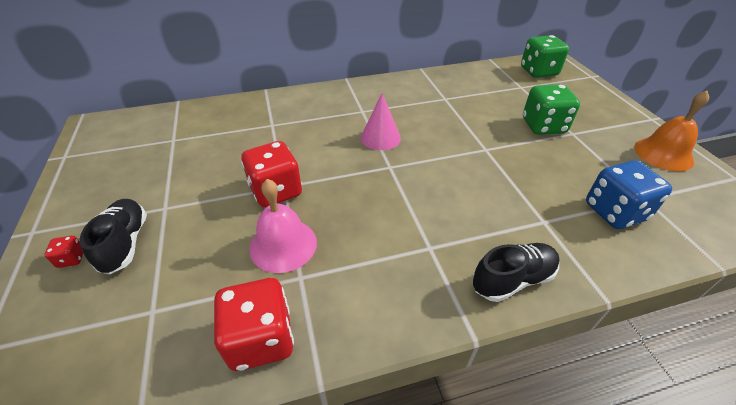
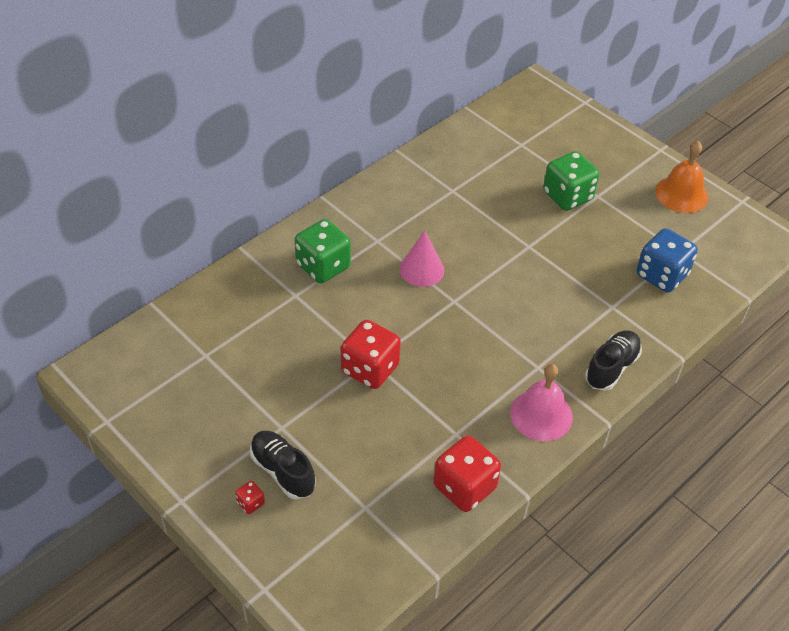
camera: 30 degrees left, 5 degrees up
pink bell [249,179,317,273] -> pink bell moved to [510,364,573,441]
green dice [521,35,569,78] -> green dice moved to [295,219,351,283]

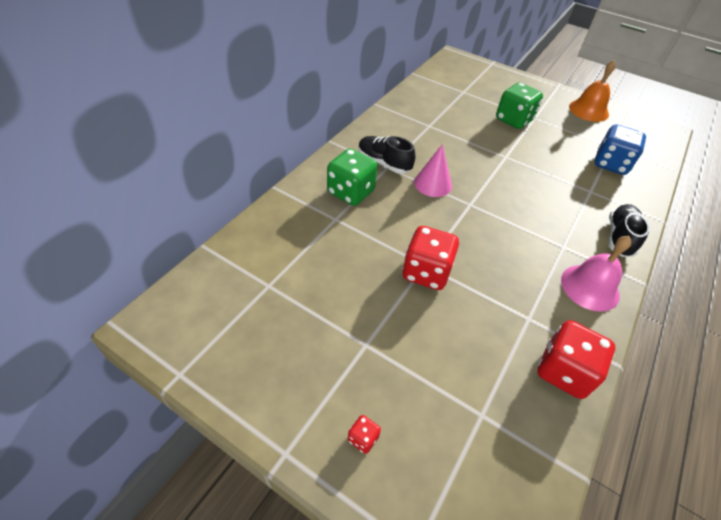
camera: 15 degrees left, 0 degrees up
black shoe [250,431,315,499] -> black shoe moved to [359,136,416,174]

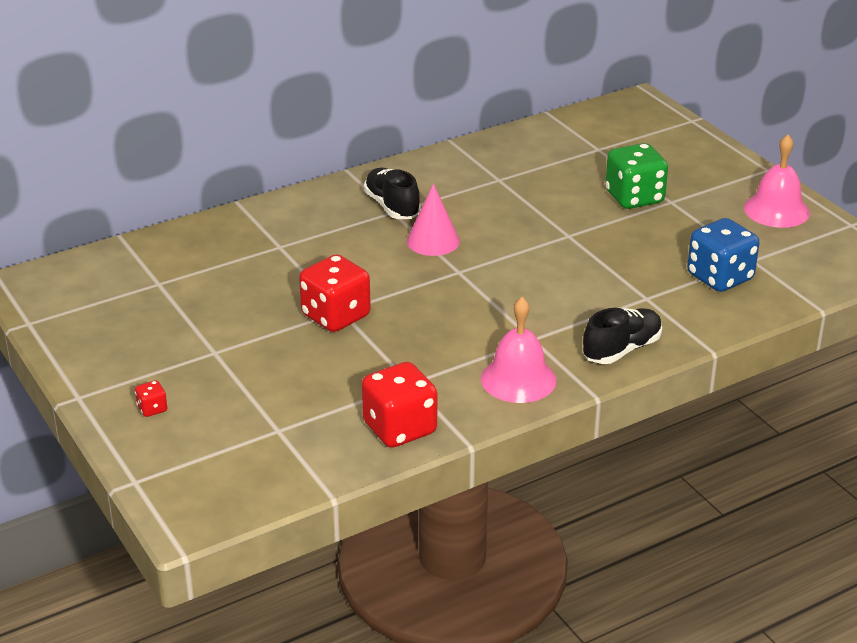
camera: 30 degrees right, 15 degrees down
green dice [327,149,378,206] -> none
orange bell [569,60,616,122] -> pink bell [744,134,810,228]

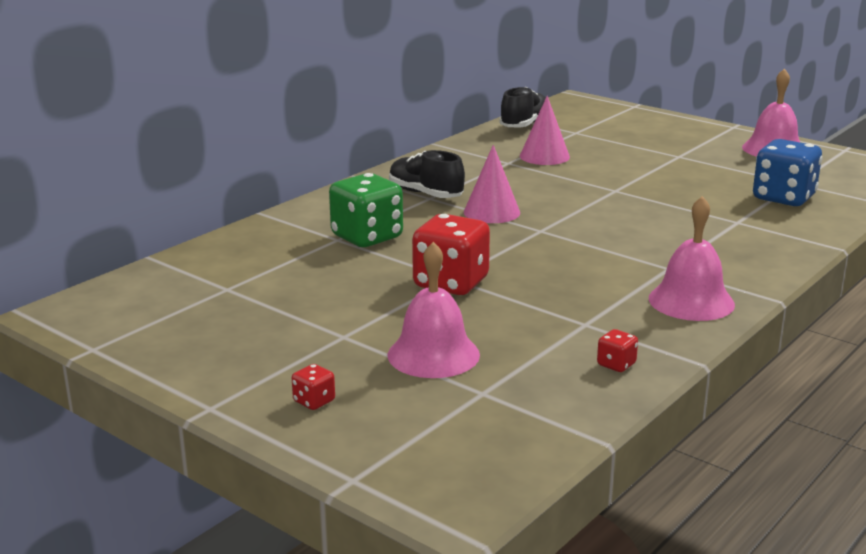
camera: 20 degrees left, 10 degrees down
red dice [362,362,437,448] -> red dice [597,329,638,372], size x0.44
black shoe [582,308,662,364] -> black shoe moved to [499,87,546,127]
green dice [605,143,668,209] -> green dice moved to [329,173,403,247]
none -> pink bell [388,242,480,378]
none -> pink cone [520,96,570,165]

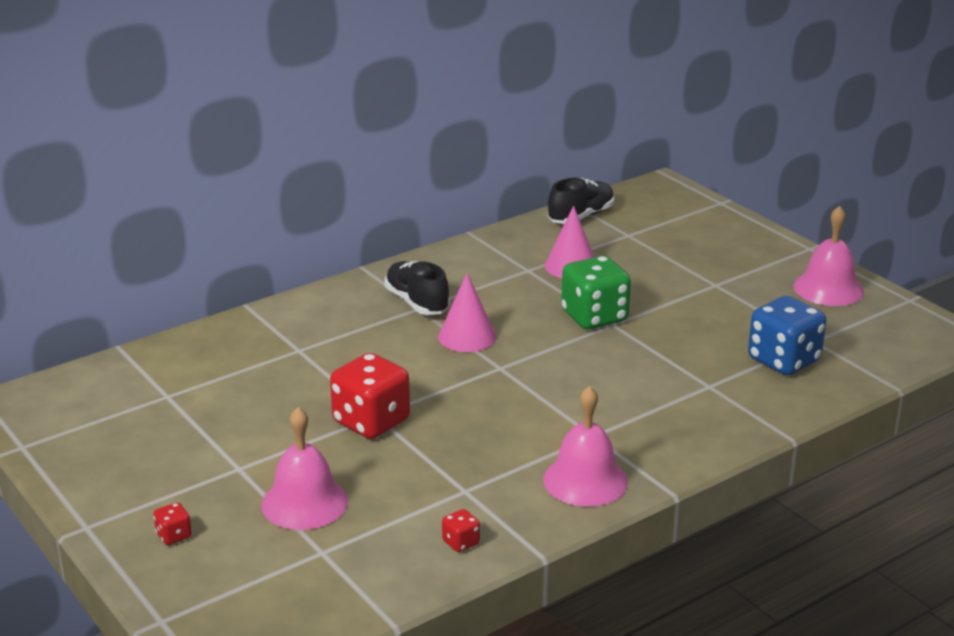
camera: 15 degrees right, 5 degrees up
green dice [329,173,403,247] -> green dice moved to [561,256,631,329]

